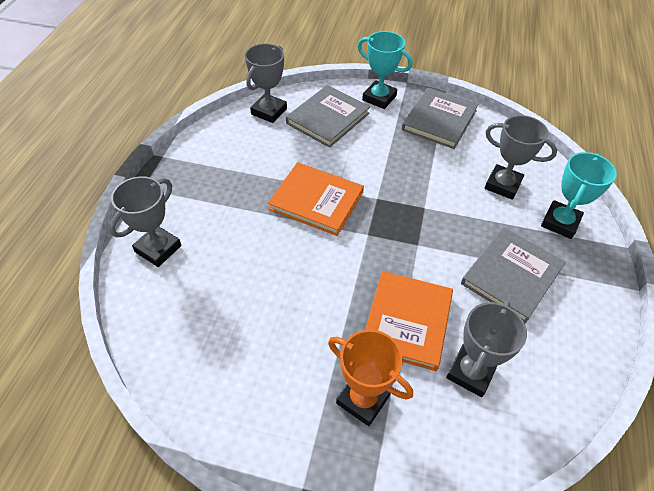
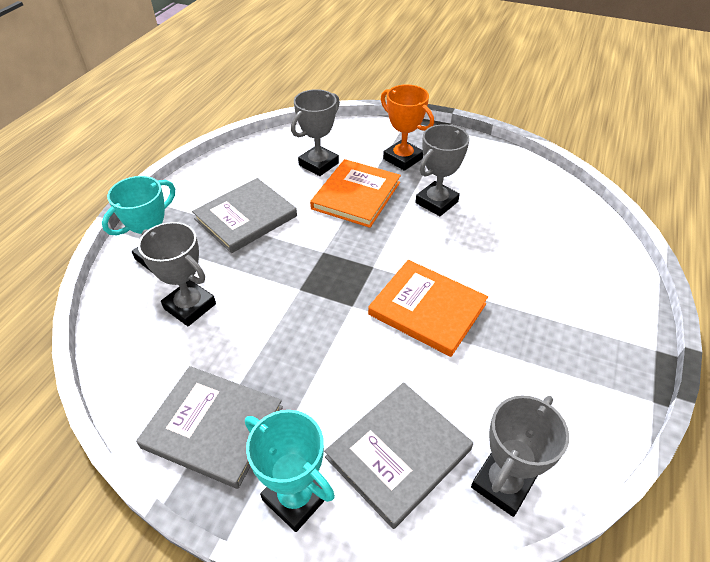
camera: 170 degrees left, 5 degrees down
grey trophy [109,176,181,267] -> grey trophy moved to [415,124,470,216]
grey book [402,88,479,149] -> grey book turned 75 degrees clockwise [136,366,283,489]

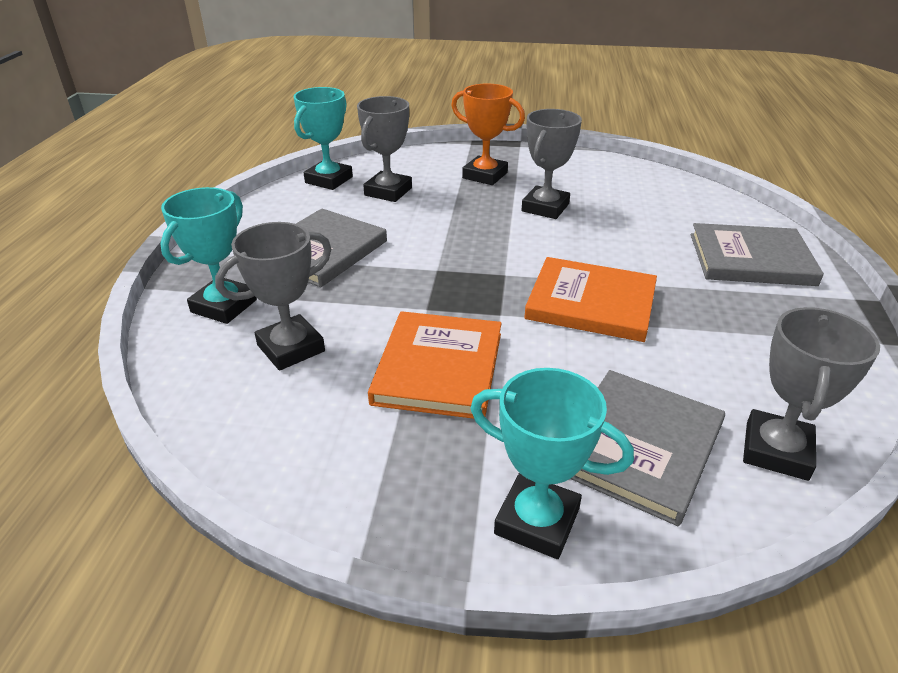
camera: 15 degrees left, 10 degrees down
grey book [136,366,283,489] -> grey book moved to [691,223,824,286]
grey trophy [138,222,216,326] -> grey trophy turned 60 degrees counterclockwise [215,222,331,371]
orange book [310,159,401,228] -> orange book moved to [368,311,502,419]
none -> turquoise trophy [293,87,353,190]

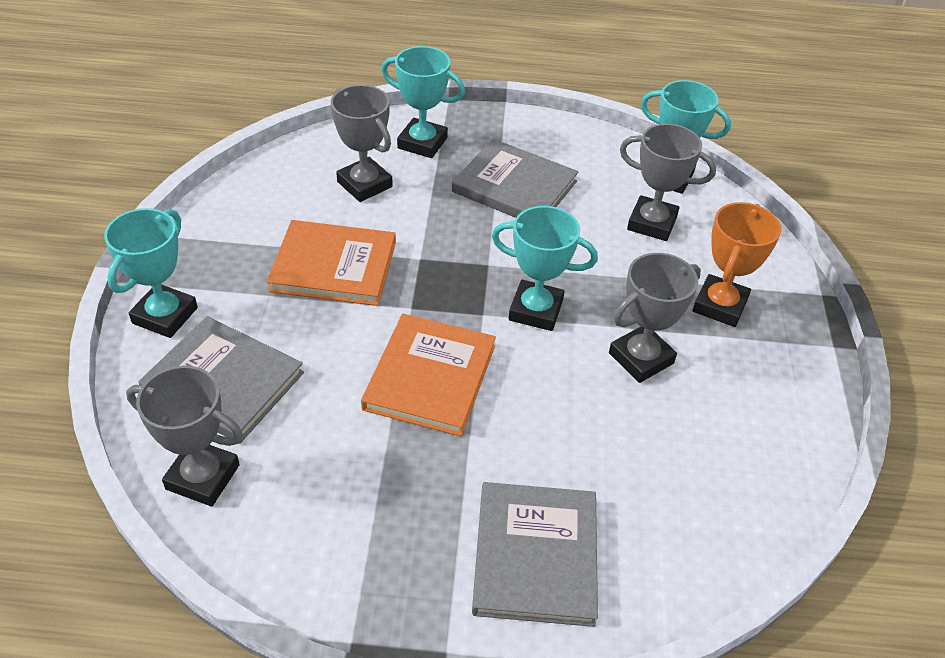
camera: 85 degrees right, 10 degrees up
grey trophy [522,109,582,219] -> grey trophy turned 60 degrees counterclockwise [609,253,701,383]
none -> turquoise trophy [492,206,598,331]

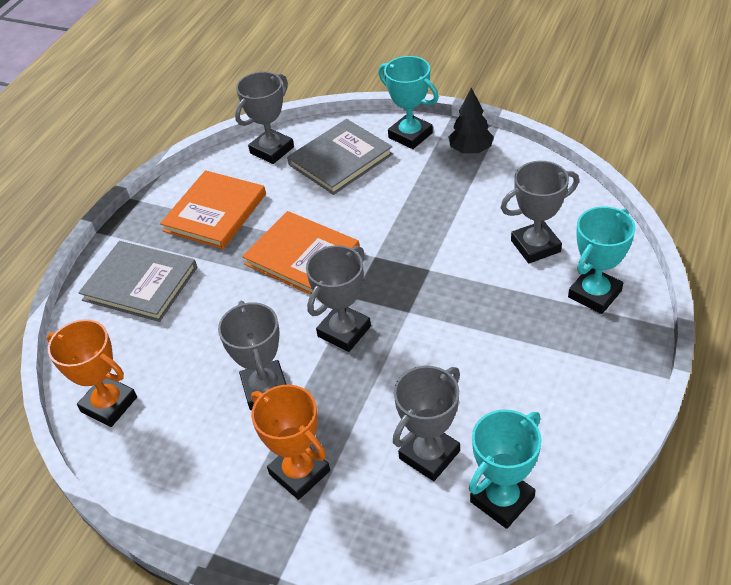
camera: 115 degrees right, 0 degrees up
orange book [267,220,396,306] -> orange book moved to [160,170,266,249]
grey book [452,139,579,218] -> none
turquoise trophy [492,206,598,331] -> grey trophy [306,245,371,352]
none -> orange trophy [47,319,137,427]
none -> black tree [448,88,494,153]

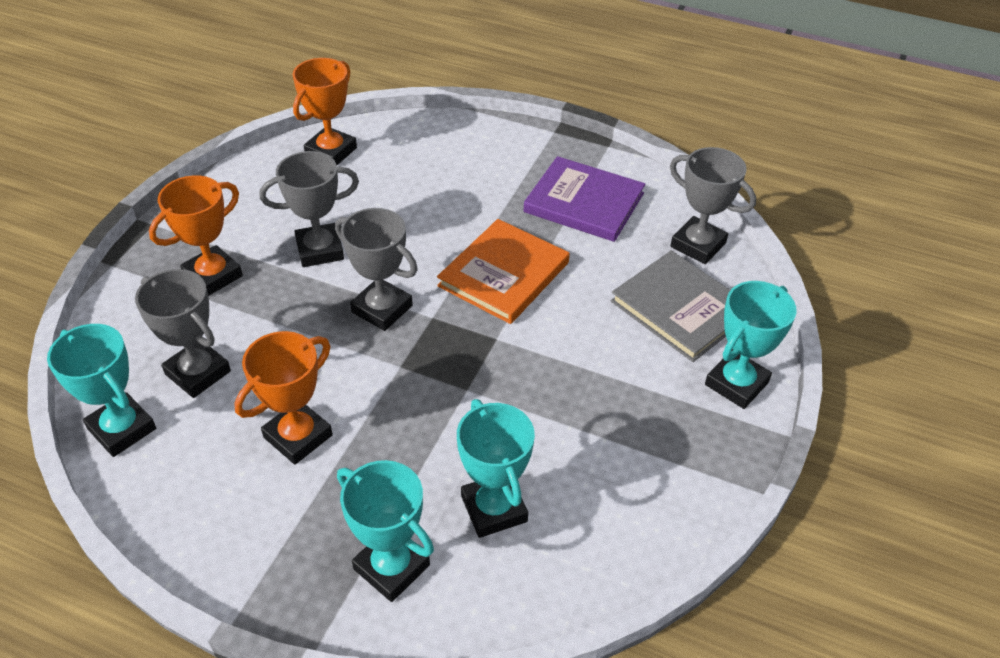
camera: 85 degrees right, 0 degrees up
grey book [78,241,197,322] -> none
orange book [160,170,266,249] -> purple book [524,156,646,242]
black tree [448,88,494,153] -> none
grey trophy [501,161,579,263] -> turquoise trophy [457,399,535,538]
none -> orange trophy [234,331,333,465]

